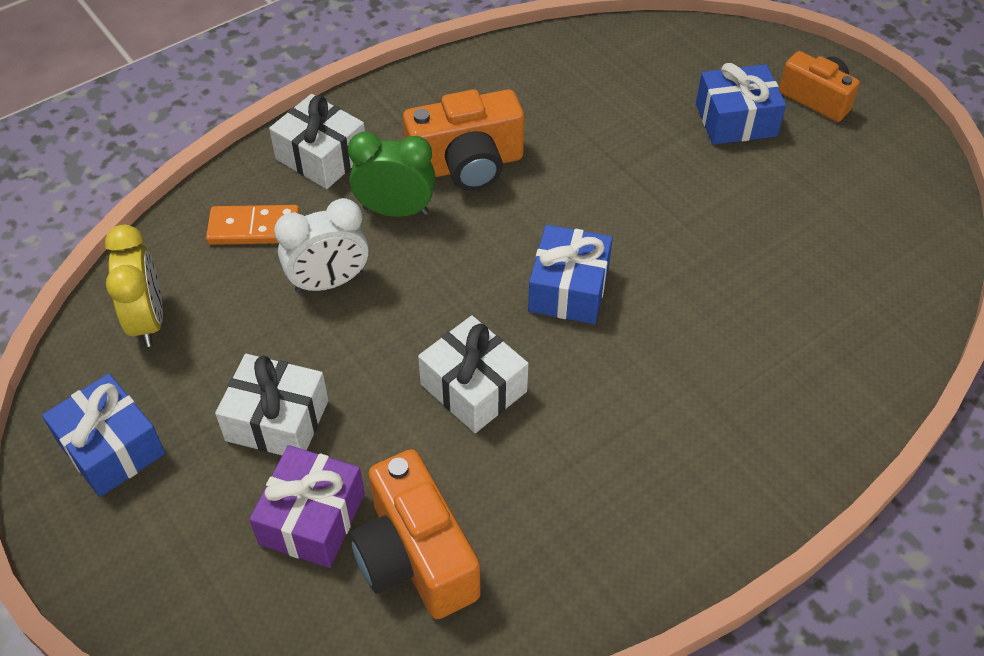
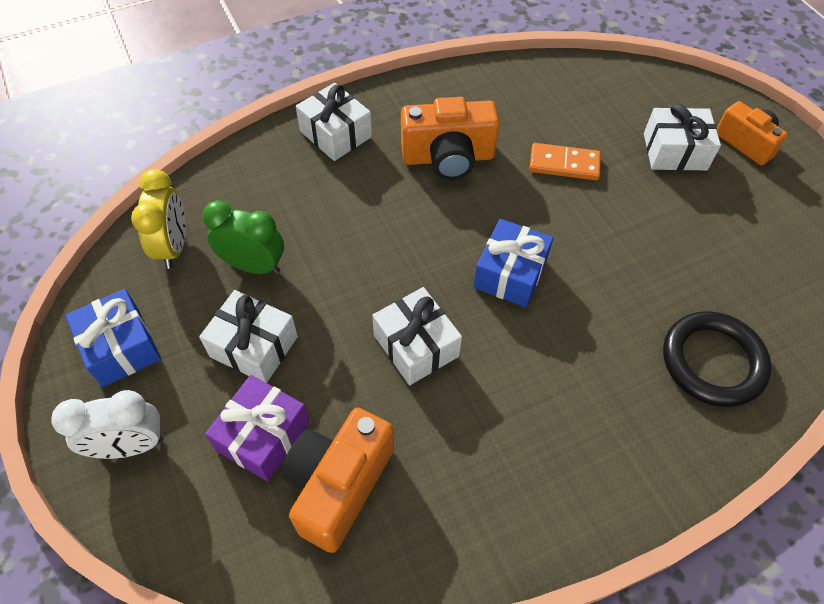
camera: 10 degrees right, 5 degrees up
orange domino [206,205,300,245] -> orange domino moved to [529,143,601,180]
white clock [274,198,369,293] -> white clock moved to [51,390,164,459]
green clock [348,132,435,217] -> green clock moved to [203,200,284,274]
orange camera [349,449,481,619] -> orange camera turned 45 degrees clockwise [281,407,394,553]
blue gift [696,63,786,145] -> white gift [644,103,721,171]
none -> black ring [663,311,771,407]

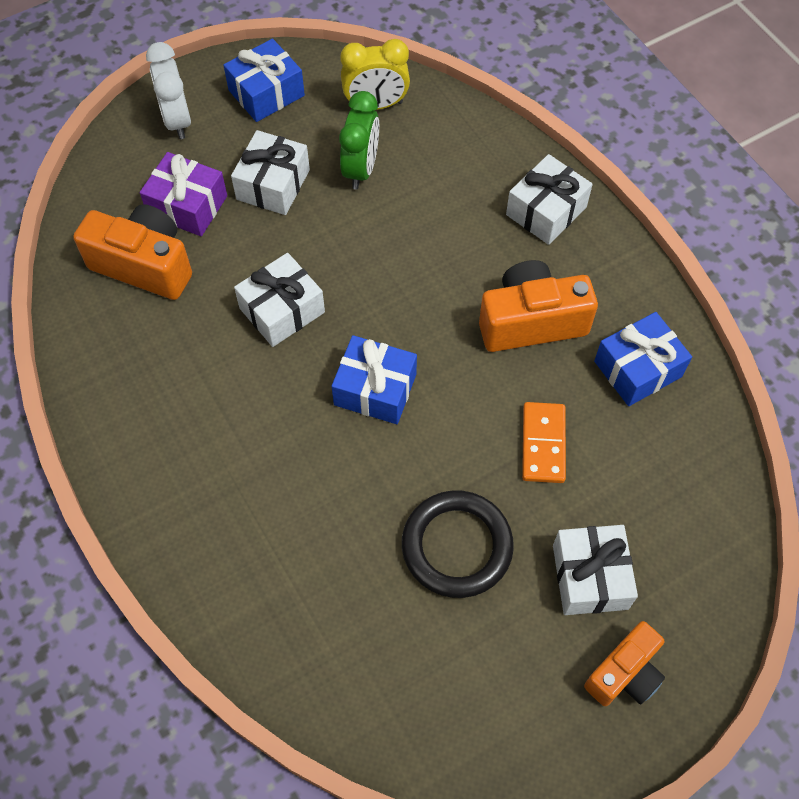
camera: 85 degrees right, 5 degrees up
orange camera [401,97,500,180] -> orange camera turned 90 degrees clockwise [479,260,598,352]
black ring [663,311,771,407] -> black ring moved to [402,490,514,598]
none -> blue gift [594,312,692,406]

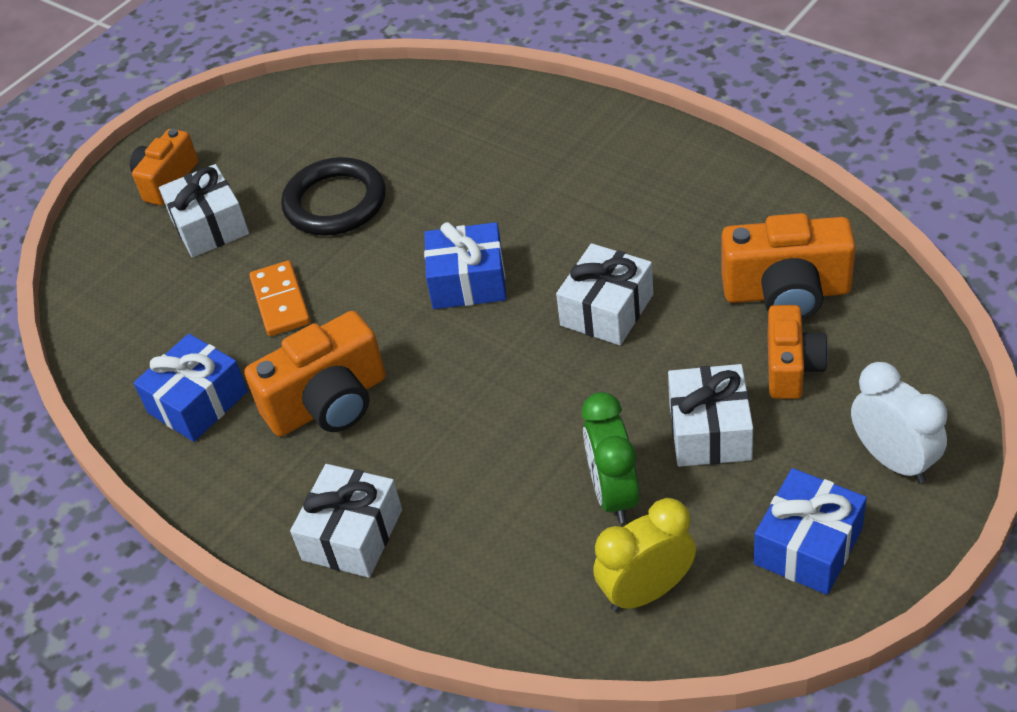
camera: 165 degrees right, 15 degrees down
purple gift [140,152,227,236] -> orange camera [768,305,828,399]

